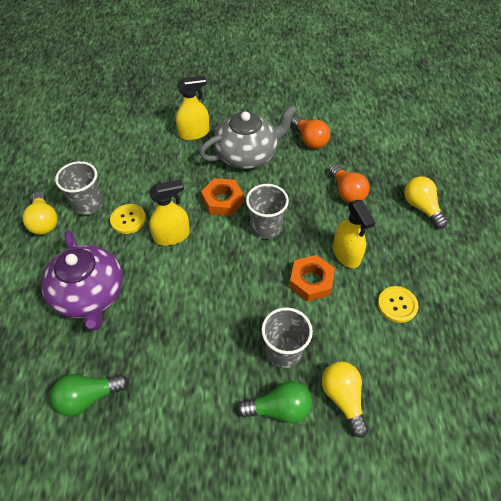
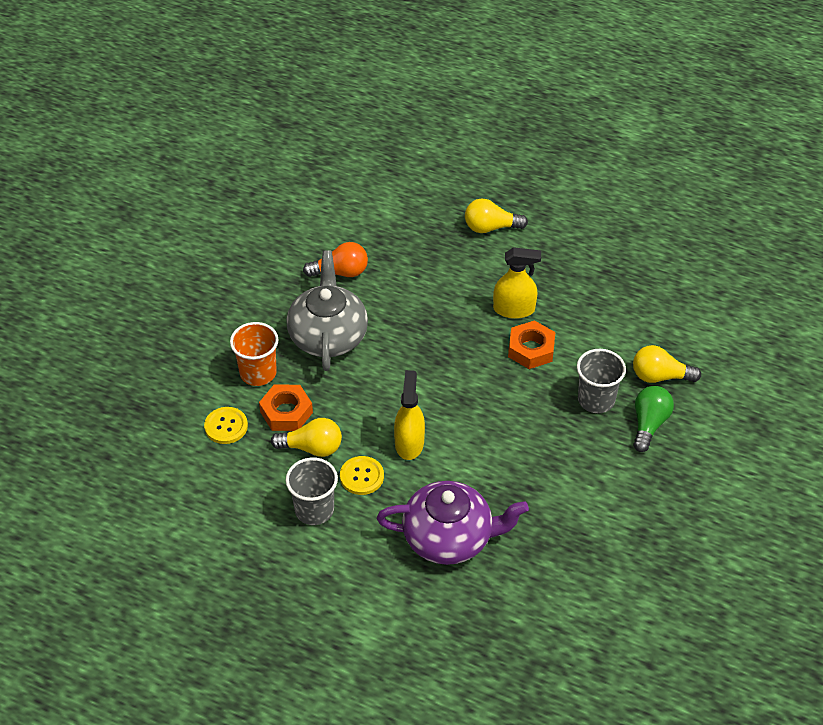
camera: 65 degrees left, 5 degrees down
yellow light bulb [23,192,57,235] -> yellow light bulb moved to [271,418,342,457]
green light bulb [51,374,128,416] -> none
yellow spray bottle [176,76,210,140] -> orange cup [230,322,279,386]
orange nut [201,178,244,216] -> orange nut moved to [259,384,313,431]
grey cup [246,184,289,239] -> none
orange light bulb [329,164,369,203] -> none
yellow button [378,286,418,323] -> yellow button moved to [204,407,248,444]

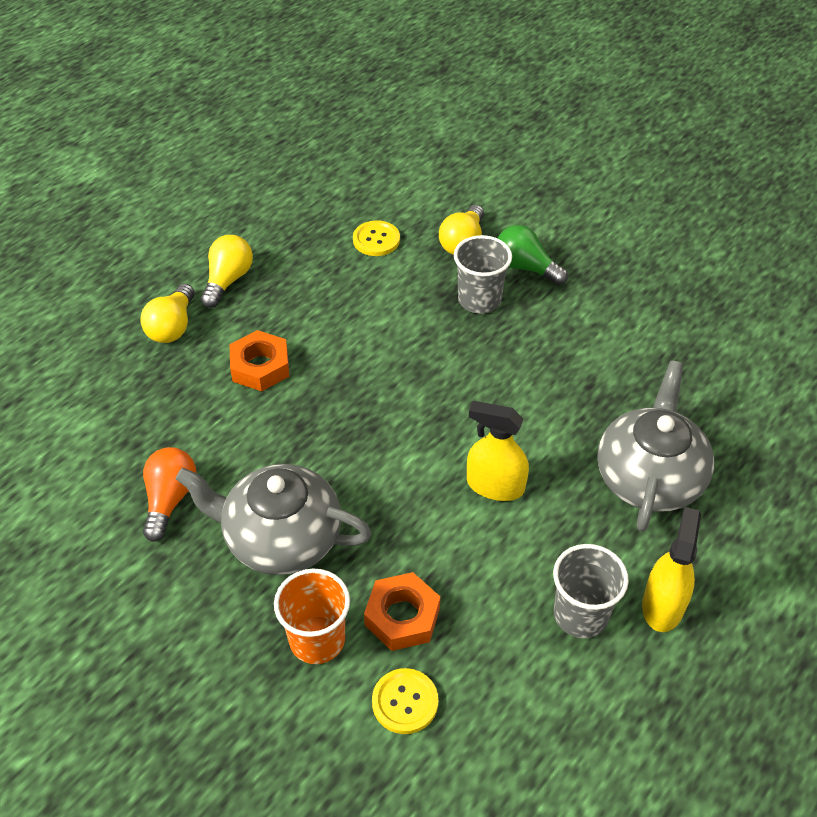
camera: 75 degrees left, 0 degrees up
yellow light bulb [271,418,342,457] -> yellow light bulb moved to [201,235,253,308]
yellow button [340,456,384,495] -> yellow button moved to [353,221,400,256]
purple teapot [377,481,529,565] -> grey teapot [597,361,714,532]
yellow spray bottle [493,247,541,319] -> yellow spray bottle moved to [642,507,701,632]
orange nut [508,320,555,369] -> orange nut moved to [230,330,289,391]

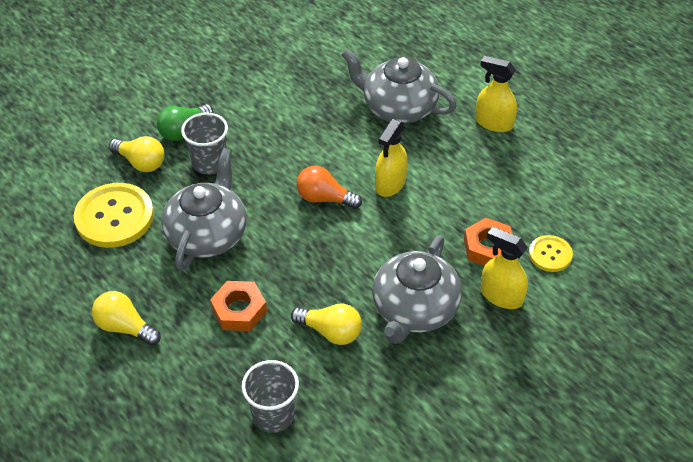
camera: 80 degrees left, 0 degrees up
yellow light bulb [140,284,195,343] -> yellow light bulb moved to [291,303,362,345]
orange light bulb [143,447,196,542] -> orange light bulb moved to [297,166,362,209]
orange cup [274,569,350,664] -> yellow spray bottle [481,227,528,309]
yellow button [353,221,400,256] -> yellow button [74,183,154,248], size x1.87
grey cup [553,544,629,638] -> grey cup moved to [242,360,299,433]
none -> grey teapot [161,148,247,271]

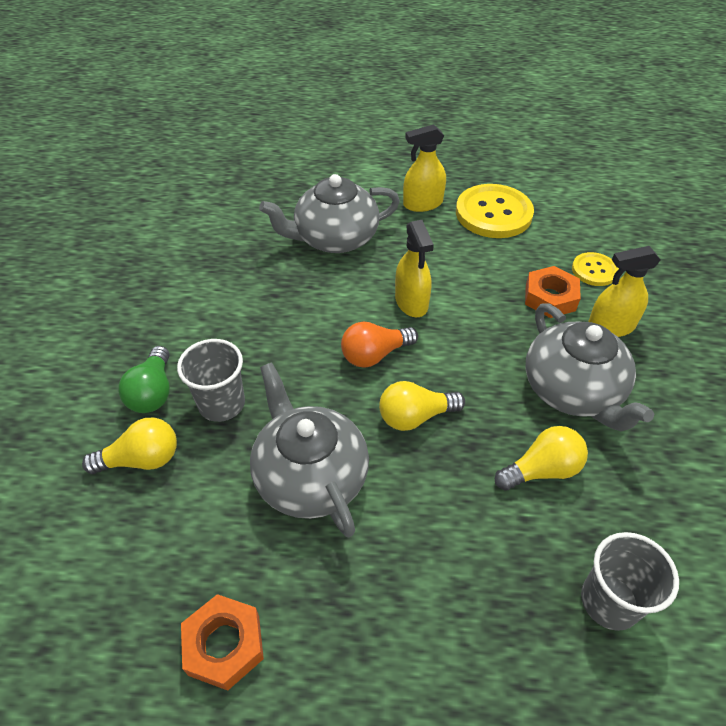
camera: 45 degrees left, 0 degrees up
yellow button [74,183,154,248] -> yellow button moved to [456,184,534,238]
yellow light bulb [92,291,161,346] -> yellow light bulb moved to [379,381,465,431]
orange nut [210,281,267,331] -> orange nut moved to [181,594,264,691]

